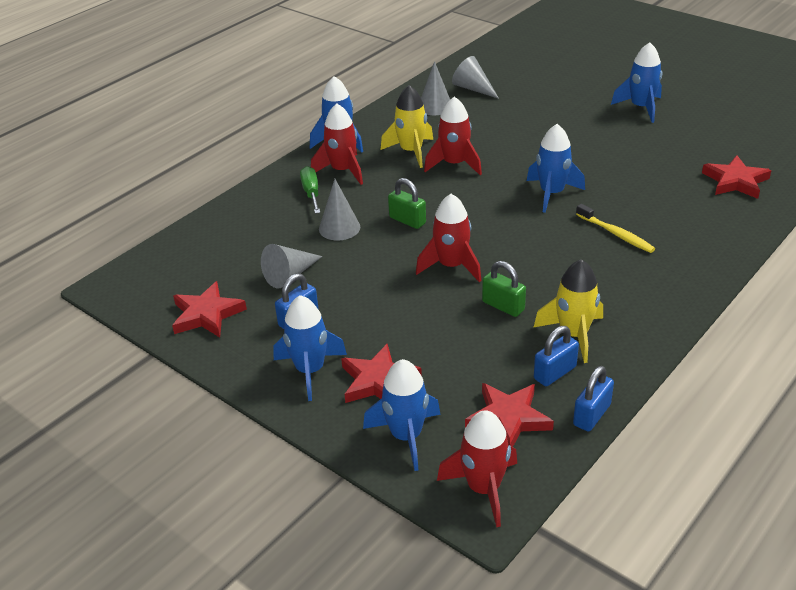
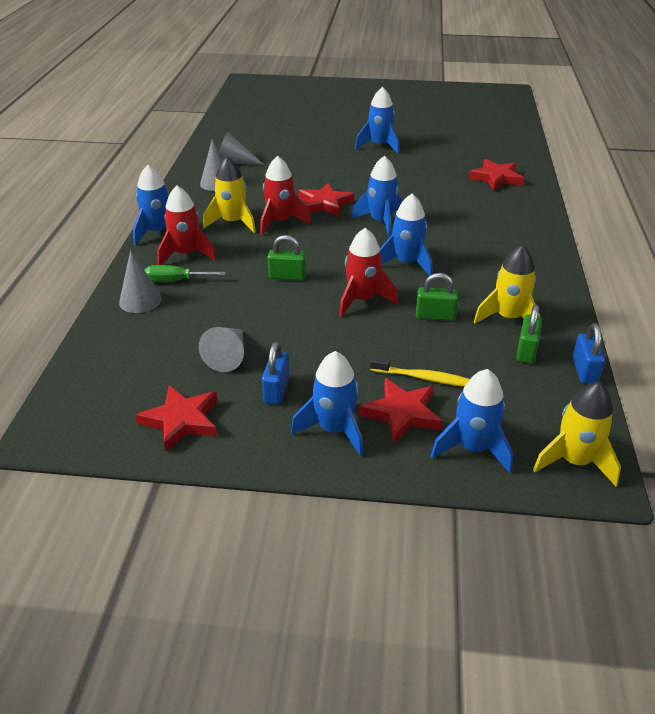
camera: 35 degrees left, 0 degrees up
green screwdriver [300,166,320,214] -> green screwdriver turned 45 degrees counterclockwise [145,265,226,282]
grey cone [319,179,360,240] -> grey cone moved to [119,250,162,313]
red rocket [437,410,517,527] -> yellow rocket [533,382,621,487]
red star [465,383,554,447] -> red star moved to [298,183,354,217]
blue padlock [534,326,579,386] -> green padlock [517,305,542,364]
yellow toothbrush [576,204,655,253] -> yellow toothbrush moved to [370,357,470,387]
none -> blue rocket [380,194,432,276]

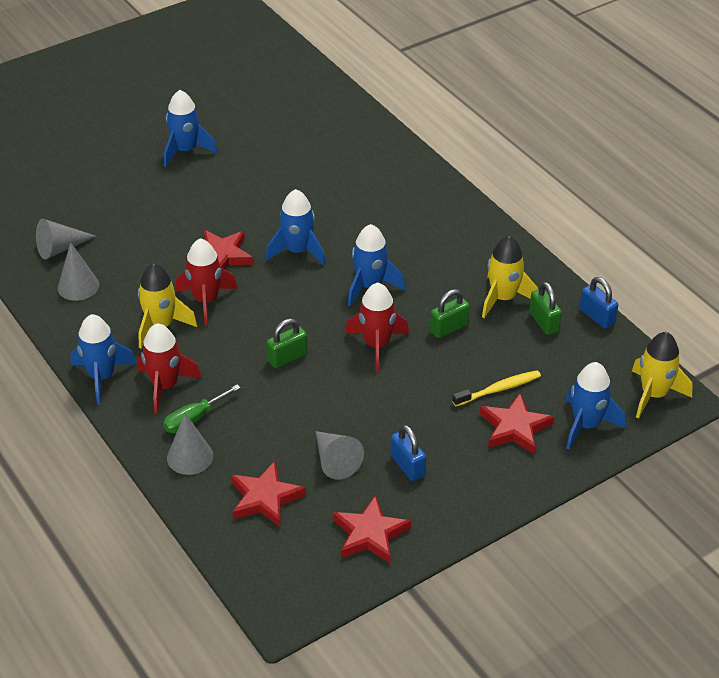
camera: 40 degrees left, 5 degrees up
blue rocket [291,351,363,457] -> none
red star [469,159,524,191] -> red star moved to [231,461,306,527]

